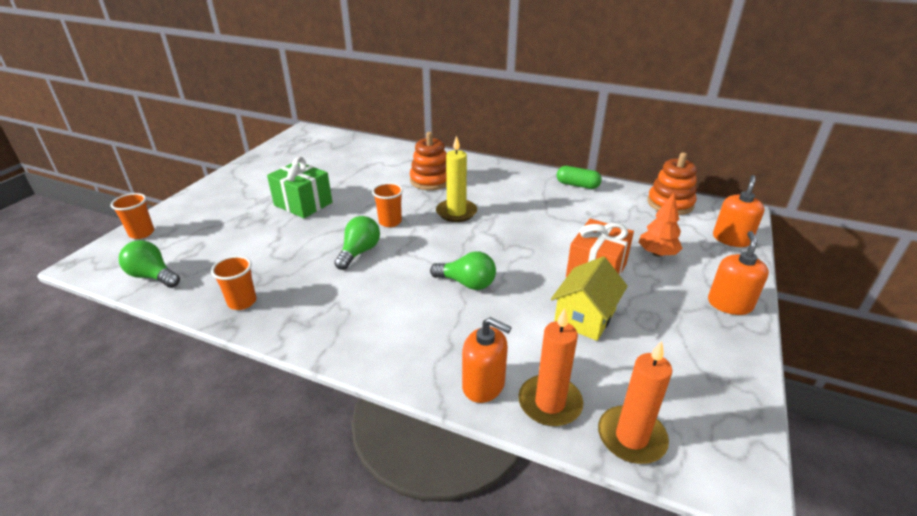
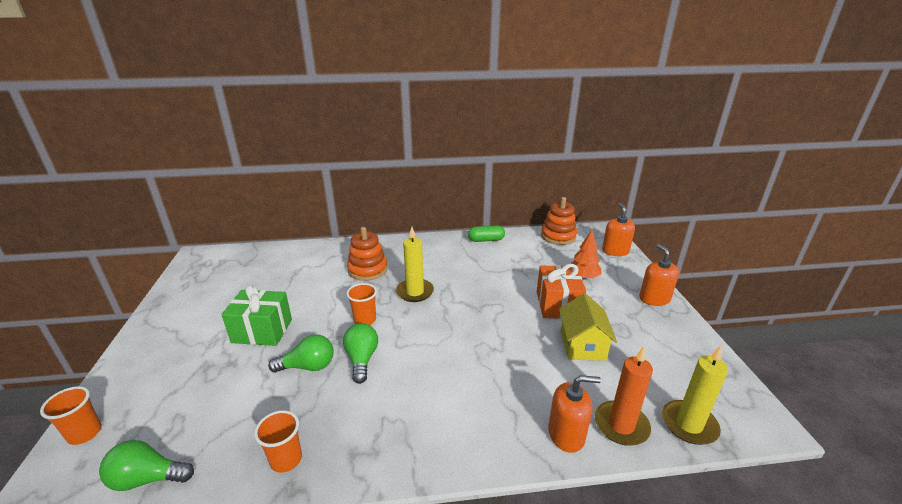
camera: 30 degrees left, 5 degrees down
green light bulb [430,251,496,290] -> green light bulb moved to [268,335,334,373]
orange candle [598,341,672,464] -> yellow candle [662,346,728,445]

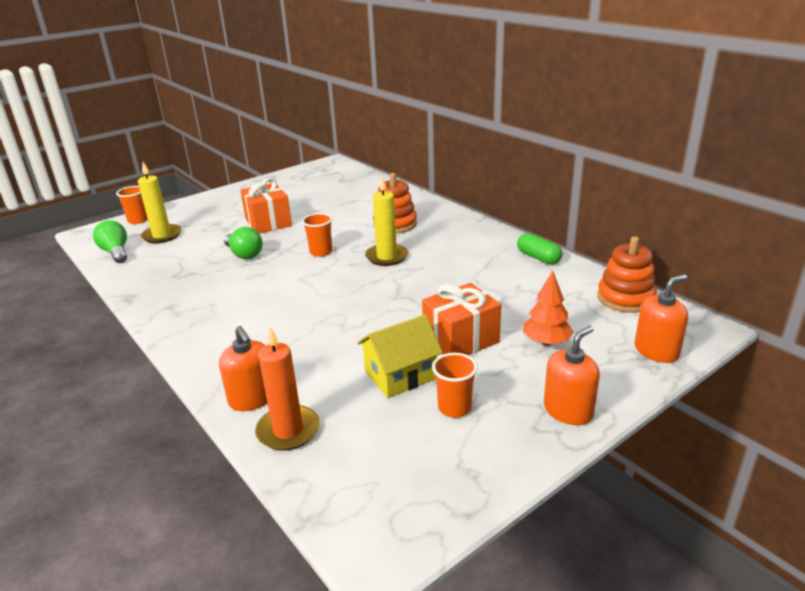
camera: 60 degrees right, 0 degrees up
green gift [221,285,292,346] -> orange gift [240,178,292,234]
orange cup [254,410,302,473] -> orange cup moved to [432,353,478,418]
green light bulb [343,323,378,384] -> none
yellow candle [662,346,728,445] -> yellow candle moved to [138,162,181,244]

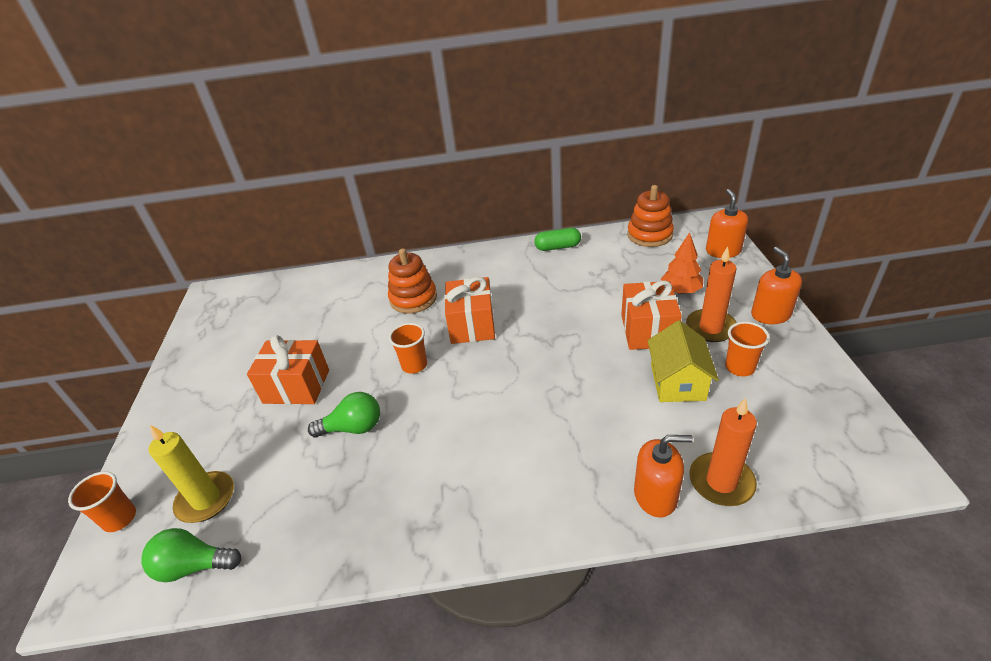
camera: 55 degrees left, 10 degrees up
yellow candle [365,177,408,266] -> orange gift [444,277,495,344]
none -> orange candle [686,247,737,342]

